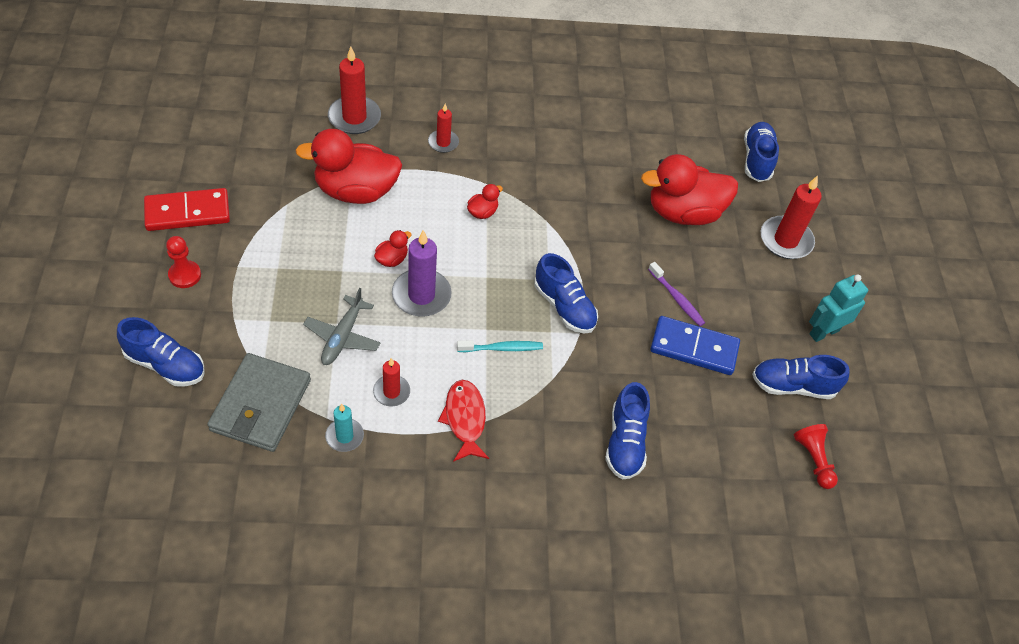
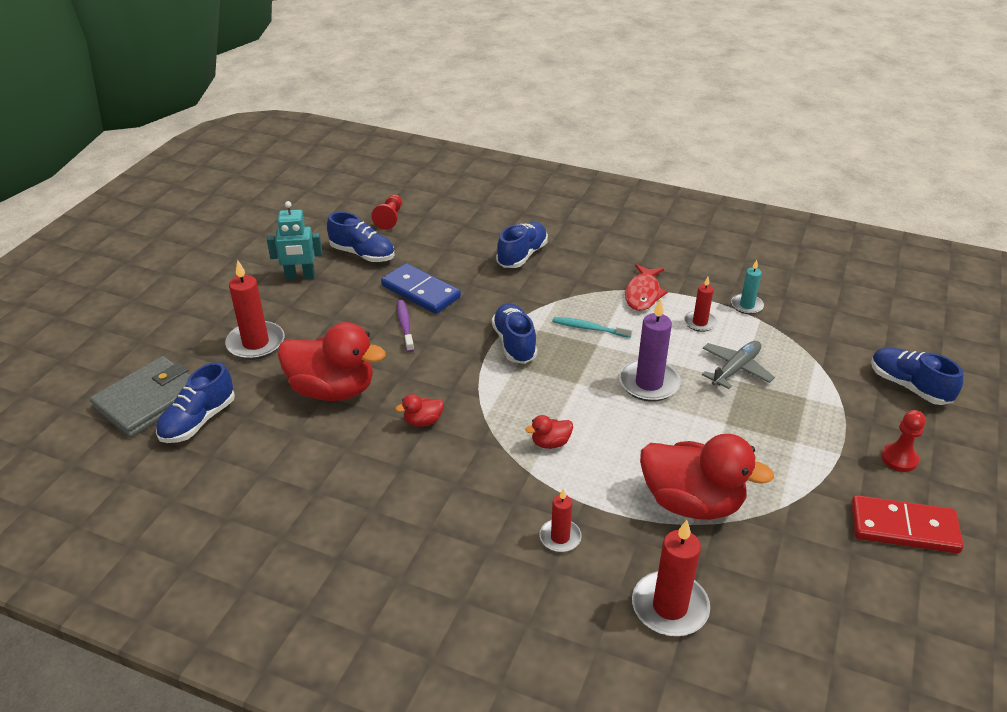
camera: 150 degrees left, 15 degrees down
grey wallet [207,353,311,452] -> grey wallet moved to [89,356,190,438]
red duck [374,230,412,267] -> red duck moved to [395,394,444,427]

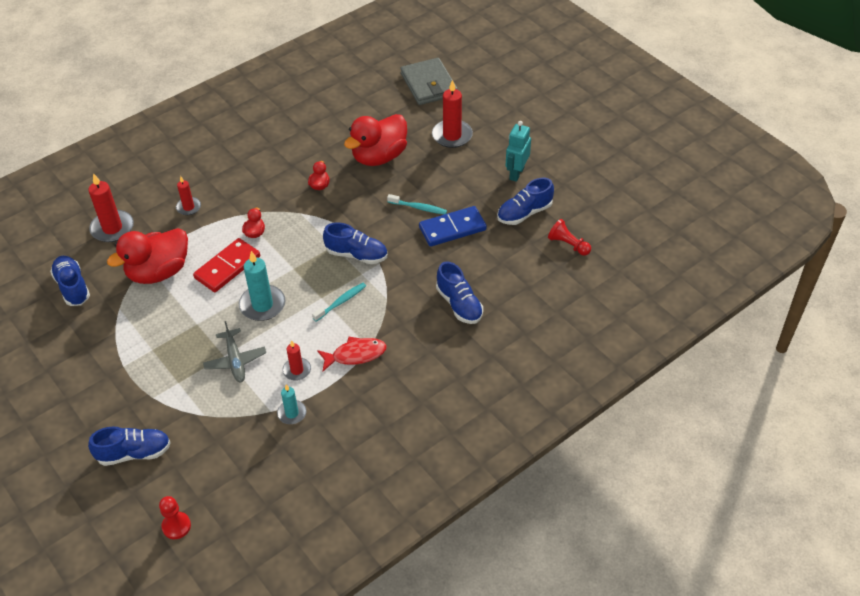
camera: 120 degrees right, 10 degrees up
blue shoe [156,362,235,443] -> blue shoe moved to [50,256,90,306]
purple toothbrush [397,300,414,352] -> turquoise toothbrush [387,194,447,214]
purple candle [619,298,681,402] -> turquoise candle [239,251,285,321]
red fish [625,264,668,311] -> red fish turned 120 degrees clockwise [317,337,387,371]
red domino [851,495,964,553] -> red domino moved to [193,238,260,292]
red pawn [881,410,926,472] -> red pawn moved to [159,496,191,539]

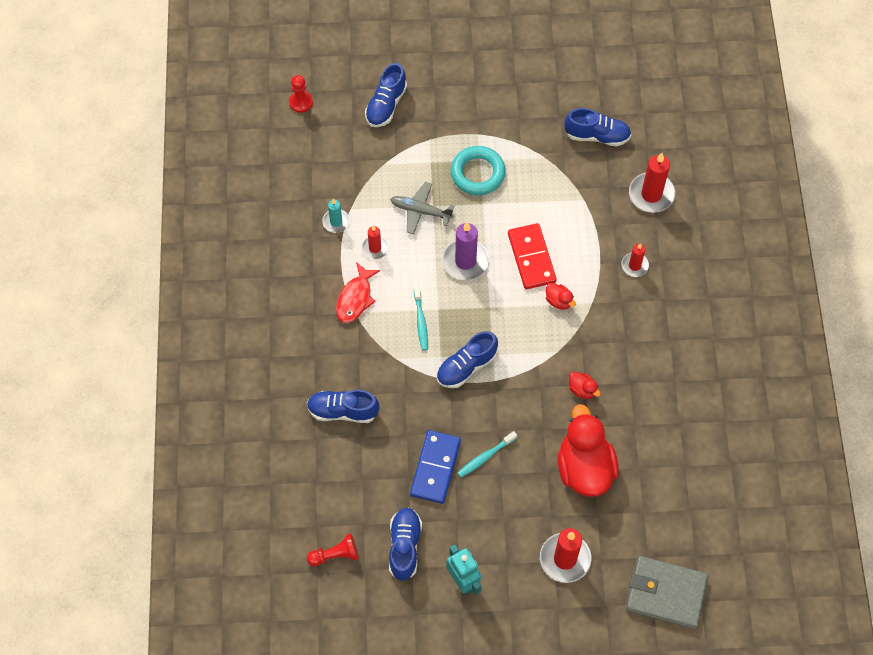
camera: 125 degrees right, 15 degrees up
red duck [107,228,188,284] -> none
turquoise candle [239,251,285,321] -> purple candle [442,222,490,280]
none -> turquoise ring [450,146,506,195]

